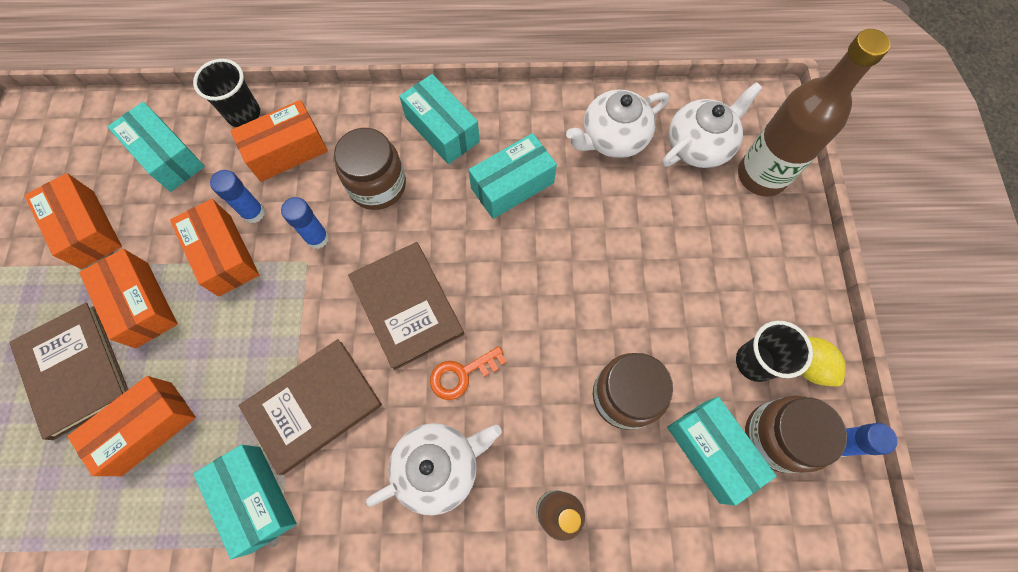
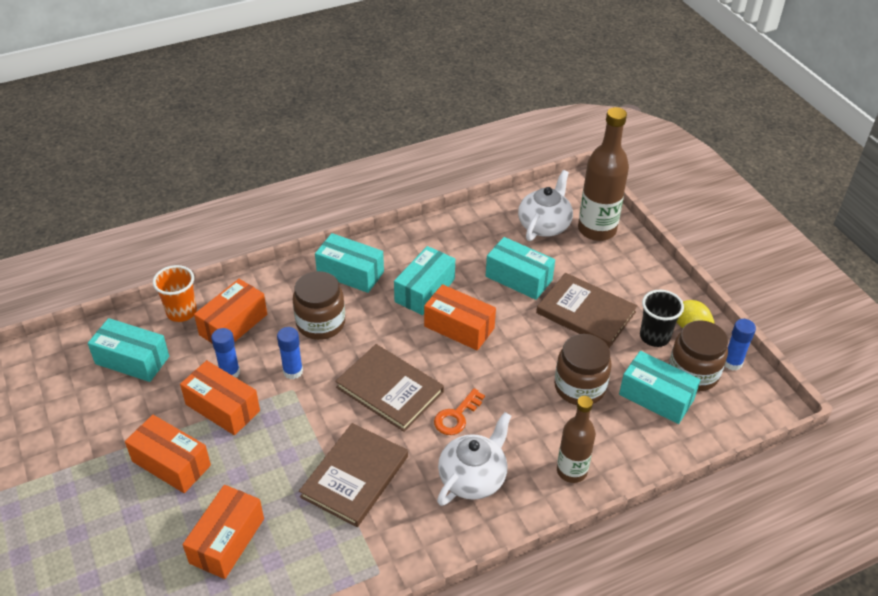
camera: 25 degrees left, 25 degrees down
brown book [10,303,128,440] -> brown book moved to [536,273,637,348]
orange box [24,173,122,269] -> orange box moved to [424,284,496,351]
black cup [193,59,260,127] -> orange cup [153,265,197,322]
turquoise box [193,445,297,559] -> turquoise box moved to [486,237,555,300]
white teapot [566,90,669,158] -> none

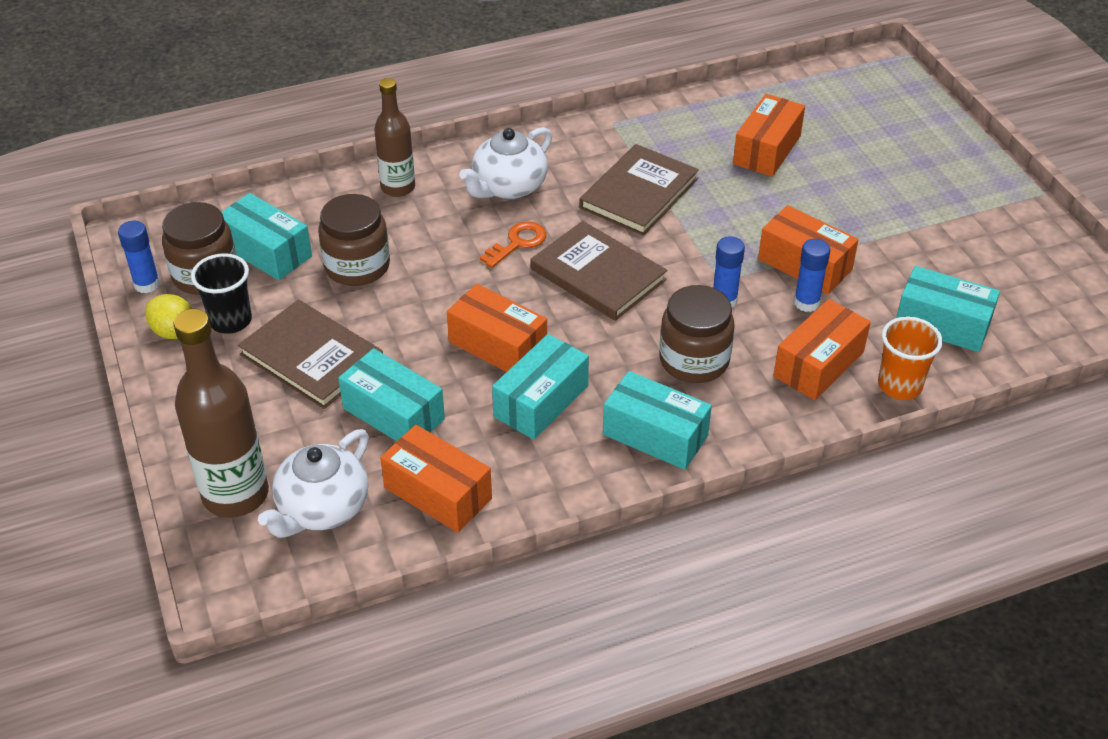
camera: 175 degrees left, 0 degrees up
orange box [125,415,211,493] -> orange box moved to [380,425,492,533]

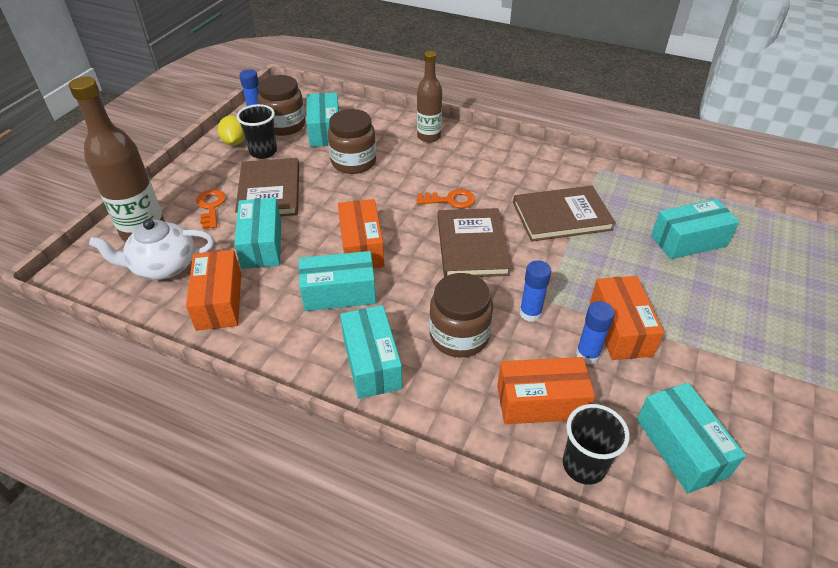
camera: 45 degrees right, 0 degrees up
white teapot [459,127,552,199] -> none
orange box [733,94,805,177] -> turquoise box [651,199,739,259]
orange cup [878,316,943,400] -> black cup [563,404,630,485]
none -> orange key [196,189,226,229]

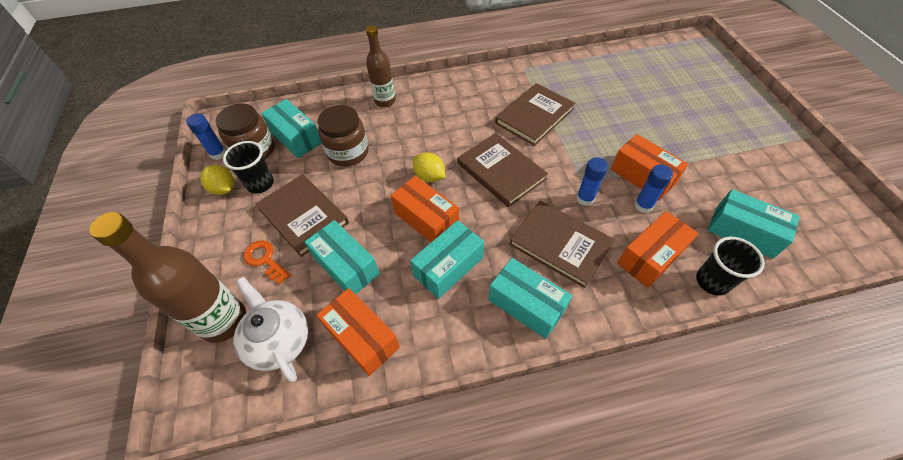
camera: 35 degrees left, 10 degrees up
white teapot [89,219,214,280] -> white teapot turned 105 degrees clockwise [234,277,308,382]
orange key [417,189,475,208] -> none
brown jar [429,273,493,357] -> brown book [509,200,615,288]
turquoise box [651,199,739,259] -> none
none -> yellow lemon [413,152,445,182]

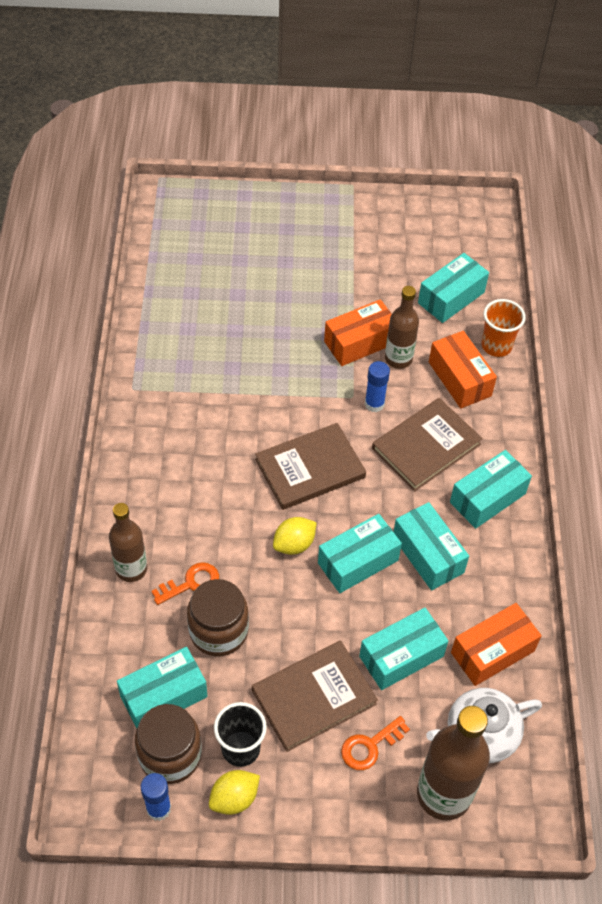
camera: 80 degrees left, 0 degrees up
orange box [391,176,459,242] -> turquoise box [318,514,402,593]
brown book [495,83,575,146] -> none
blue glue stick [634,164,673,213] -> brown bottle [385,286,419,369]
black cup [696,237,765,296] -> orange cup [482,299,526,357]
none -> orange key [151,562,219,605]

